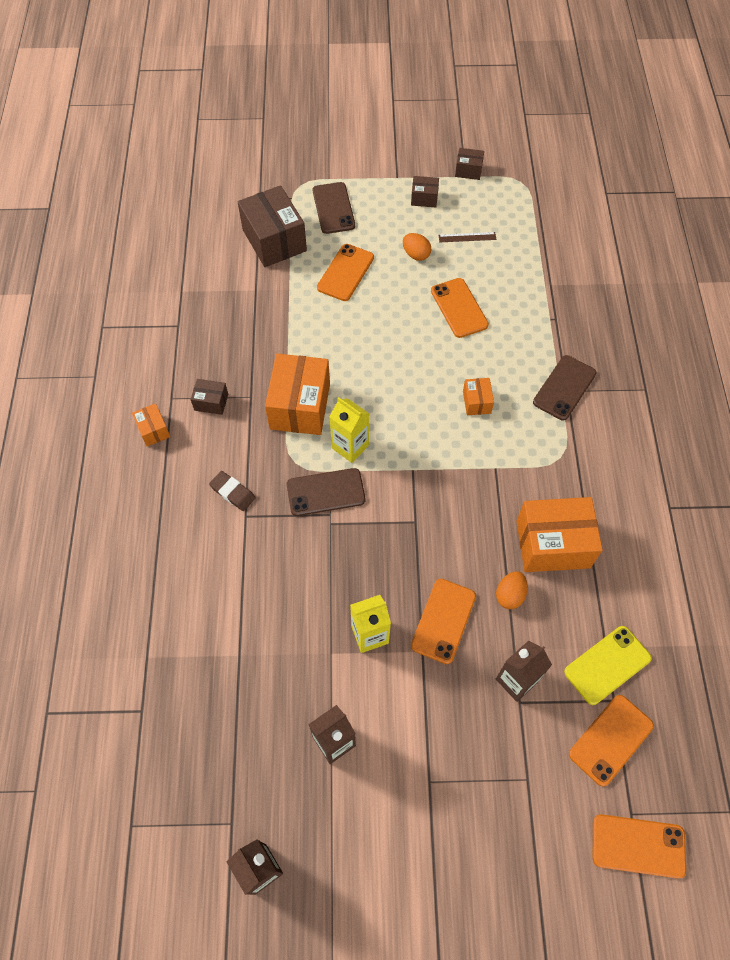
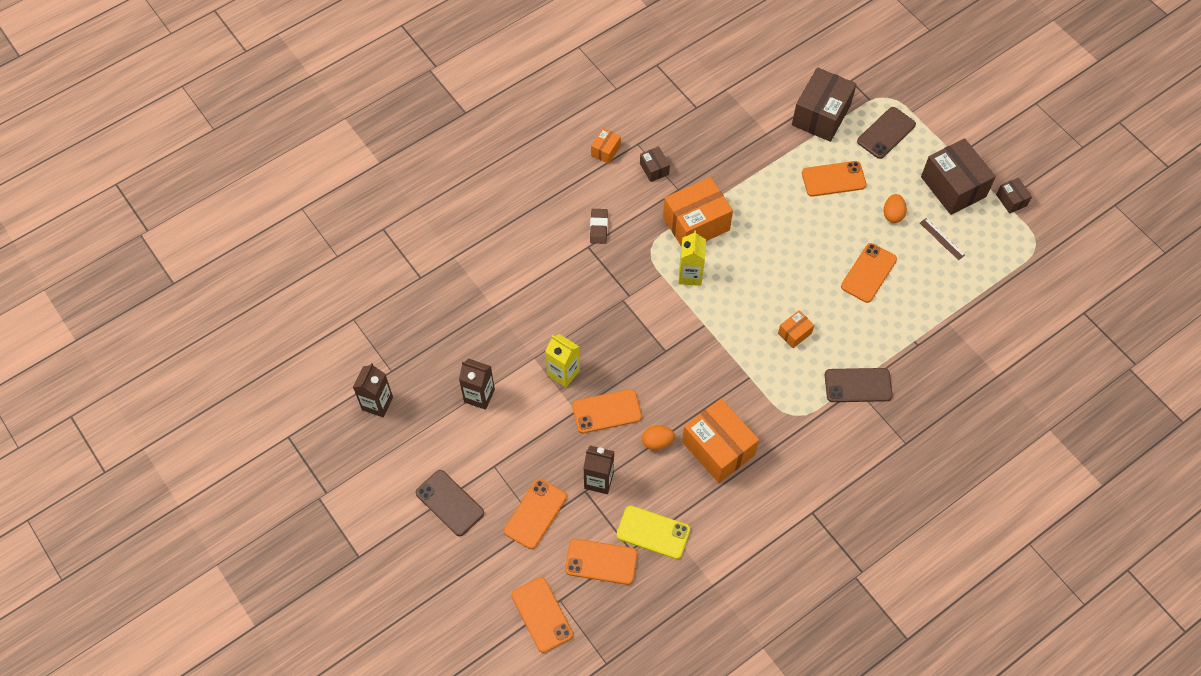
camera: 55 degrees right, 0 degrees up
brown phone [287,468,365,516] -> brown phone moved to [416,470,484,536]
brown box [411,176,439,207] -> brown box [921,138,996,215], size x2.09
none -> orange phone [504,479,567,549]

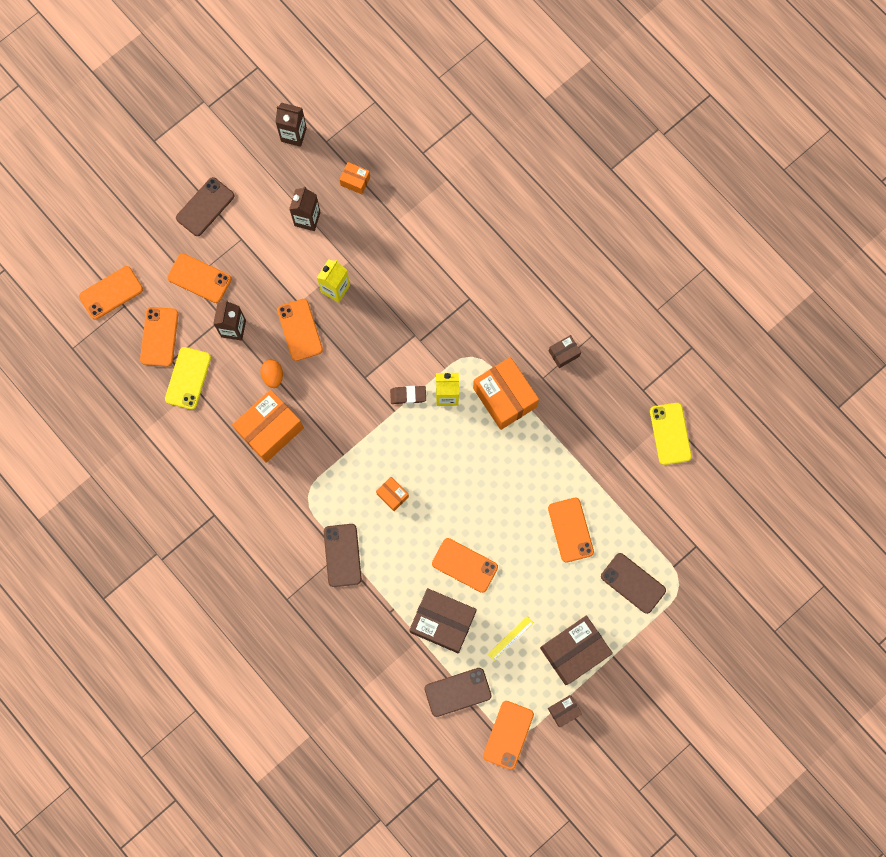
camera: 85 degrees right, 15 degrees up
brown eraser [590,209,608,244] -> brown eraser moved to [390,386,426,404]
orange box [591,128,621,164] -> orange box moved to [339,162,370,194]
brown box [792,67,857,142] -> brown box moved to [409,588,477,653]
orange egg [884,194,907,223] -> none
brown ruler [920,218,965,260] -> yellow ruler [488,616,534,661]
none -> brown phone [424,668,492,717]
none -> orange phone [483,701,534,770]
none -> yellow phone [650,403,692,465]

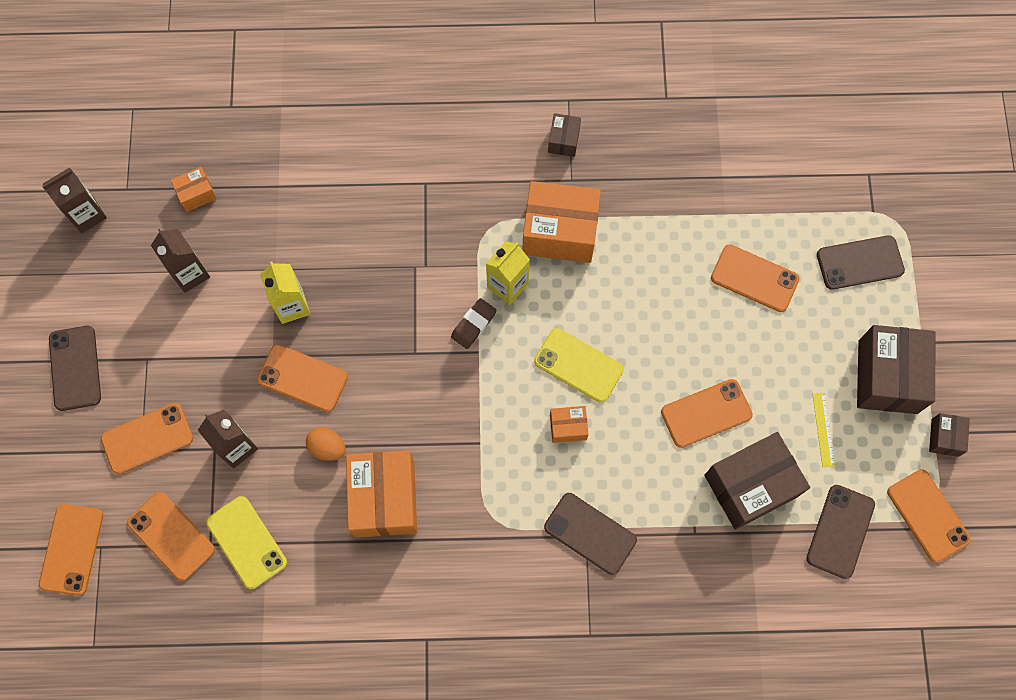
camera: 50 degrees left, 5 degrees down
yellow phone [650,403,692,465] -> yellow phone moved to [534,328,624,403]

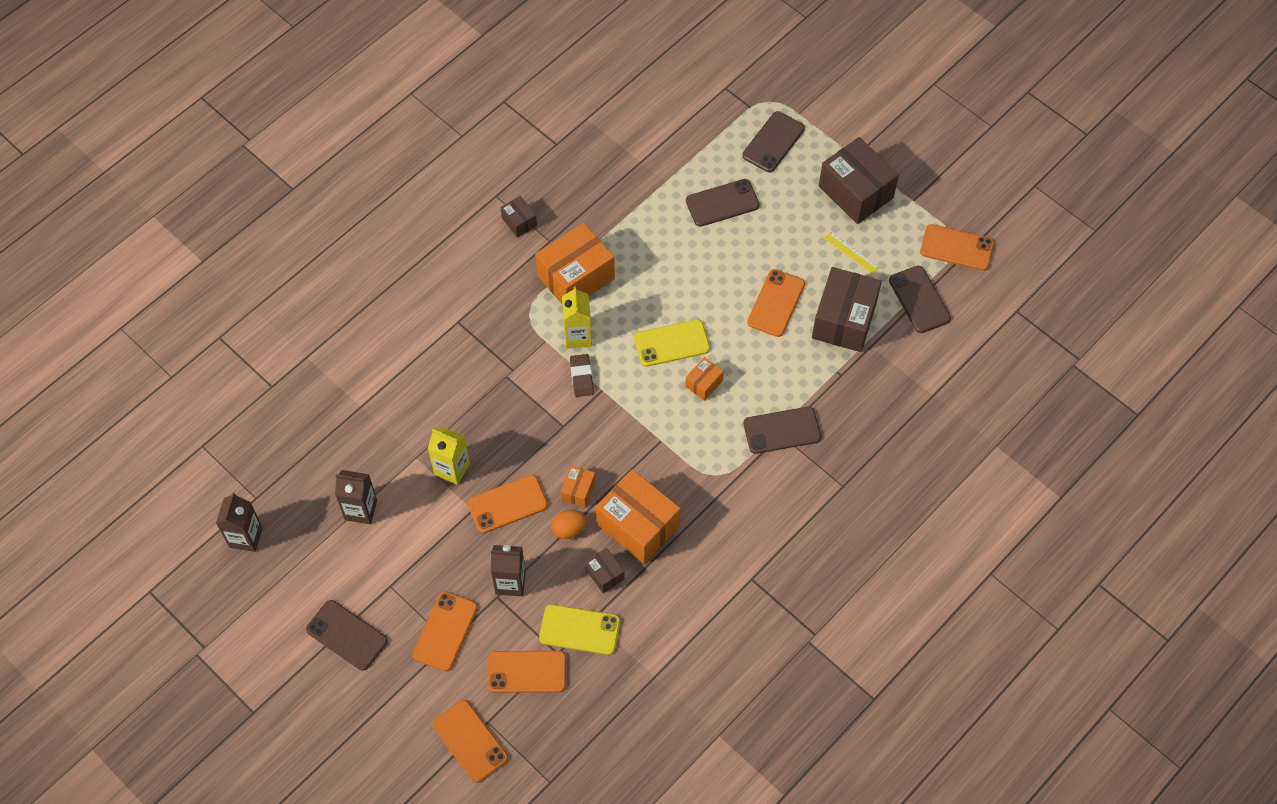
camera: 45 degrees left, 10 degrees down
orange box [171,167,217,212] -> orange box moved to [561,465,596,508]
orange phone [711,245,800,312] -> brown phone [686,179,760,227]
brown box [929,413,970,457] -> brown box moved to [585,548,625,593]

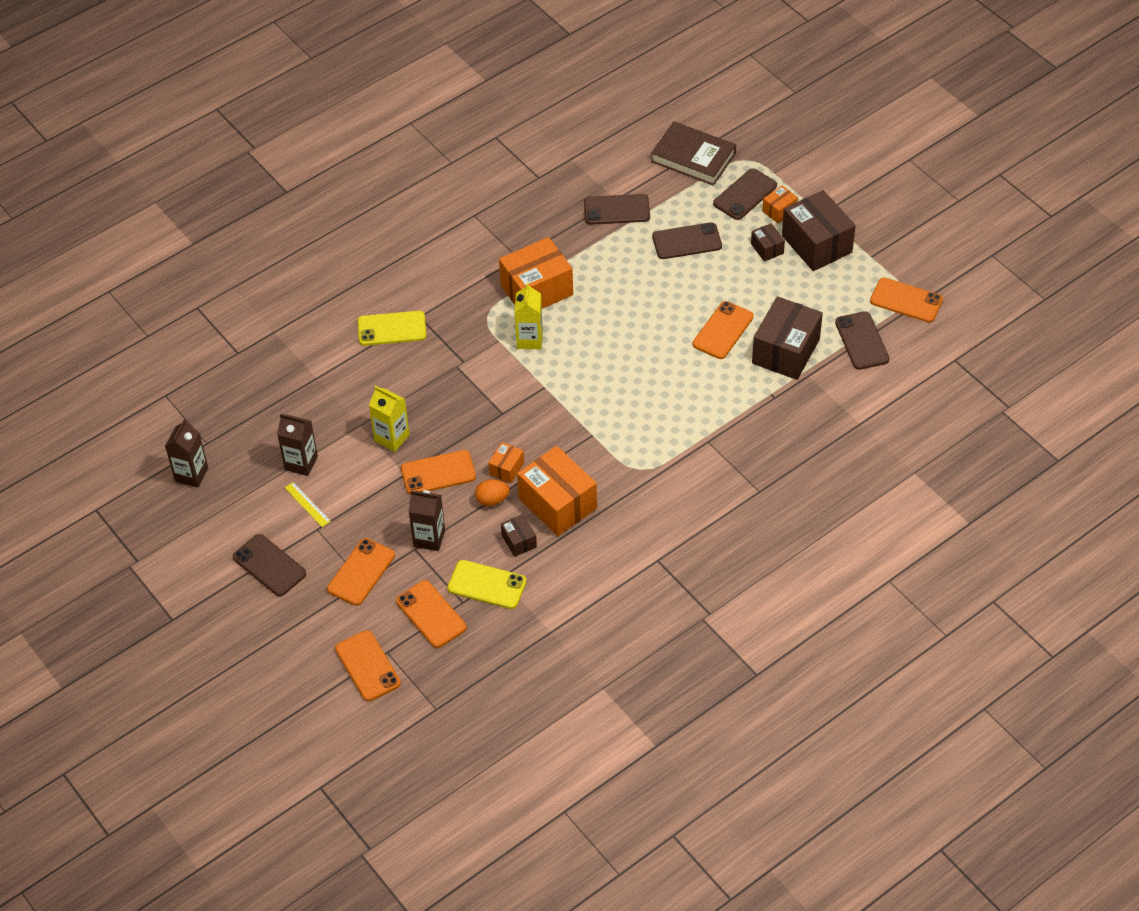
camera: 10 degrees right, 10 degrees down
orange phone [488,651,566,693] -> orange phone turned 45 degrees clockwise [396,580,467,648]
brown box [500,196,537,237] -> brown box moved to [751,223,785,262]
brown eraser [570,354,594,397] -> none
yellow phone [634,319,710,367] -> yellow phone moved to [358,311,426,346]
orange box [685,357,724,401] -> orange box moved to [762,185,798,223]
brown phone [743,407,821,454] -> brown phone moved to [584,194,650,225]
yellow ruler [824,232,879,274] -> yellow ruler moved to [285,482,331,527]
none -> brown book [651,122,736,186]

